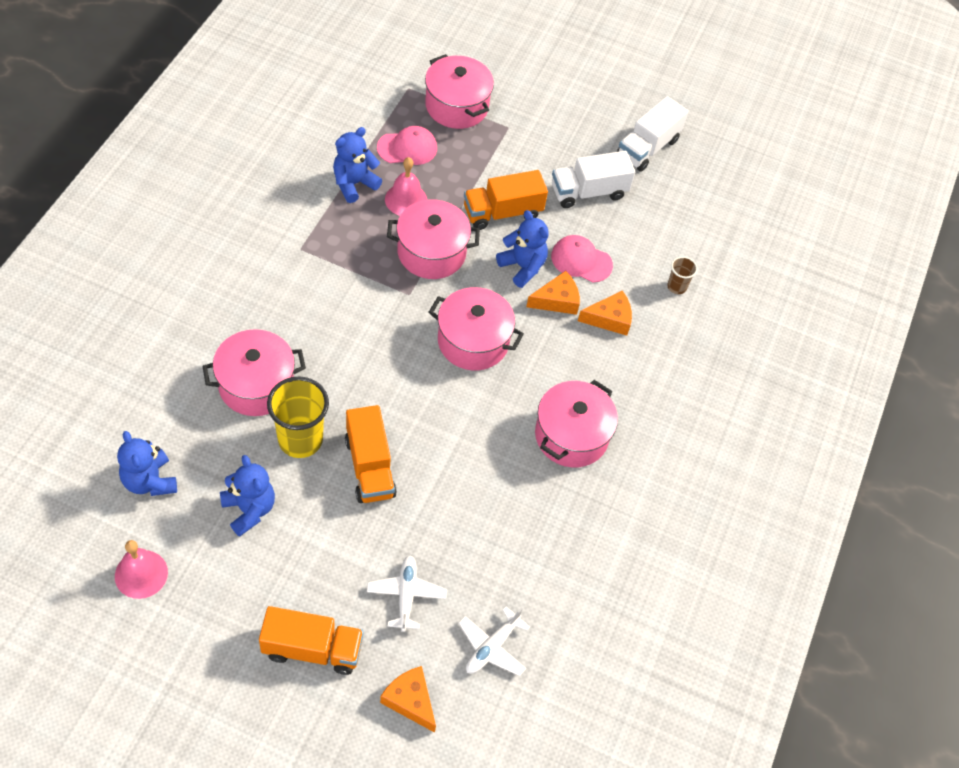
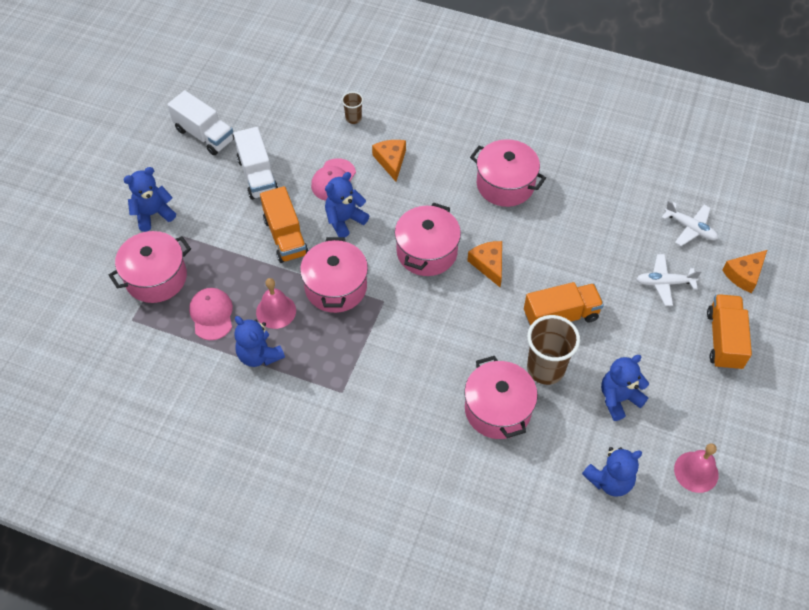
camera: 85 degrees left, 0 degrees up
yellow cup [267,376,329,458] -> brown cup [527,315,580,385]
orange cheese [526,271,580,315] -> orange cheese moved to [467,241,502,287]
none -> blue teddy bear [124,167,176,232]

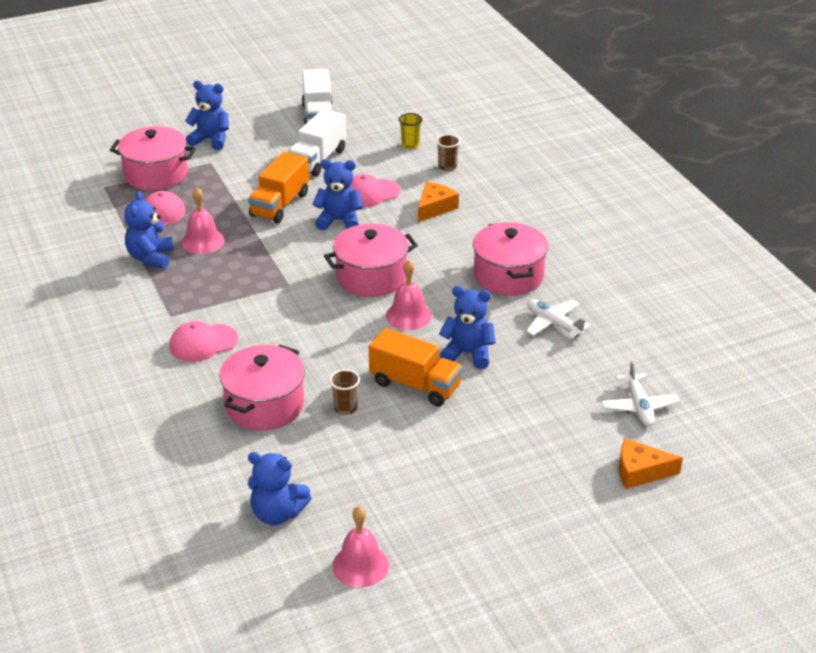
camera: 45 degrees right, 20 degrees down
pink pot [300,237,368,313] -> none
orange cheese [467,241,502,287] -> pink bell [386,260,432,330]
brown cup [527,315,580,385] -> brown cup [329,369,360,415], size x0.50
blue teddy bear [601,355,649,421] -> blue teddy bear moved to [439,286,496,369]
white plane [637,254,702,306] -> white plane moved to [526,299,591,339]
orange truck [707,294,752,370] -> none
none -> pink cap [170,321,238,362]
none -> yellow cup [399,113,422,149]

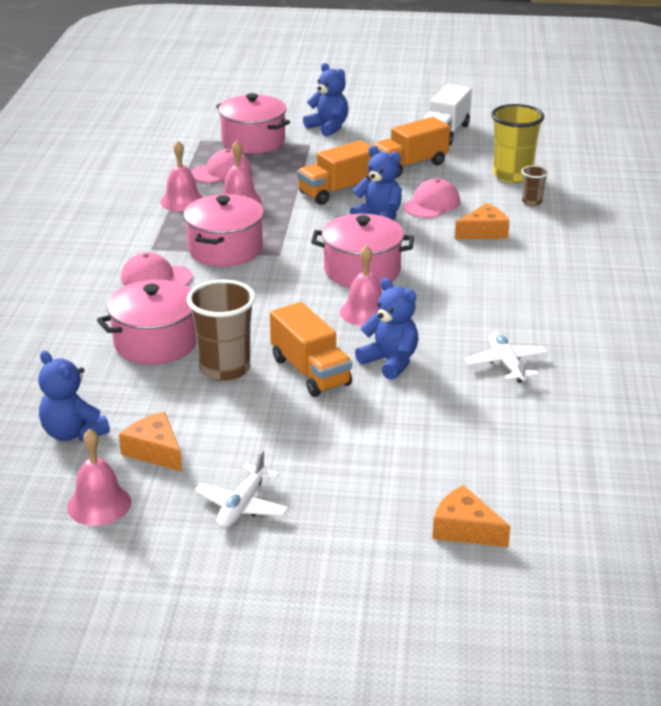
camera: 30 degrees right, 5 degrees down
blue teddy bear [124,191,173,269] -> pink bell [160,141,203,212]
white truck [288,109,346,176] -> orange truck [372,117,450,178]
brown cup [329,369,360,415] -> brown cup [187,280,256,381], size x2.00
pink cap [350,174,400,208] -> pink cap turned 120 degrees clockwise [404,179,460,218]
yellow cup [399,113,422,149] -> yellow cup [491,104,544,183], size x2.00
pink pot [473,222,548,296] -> pink pot moved to [183,194,264,267]
white plane [601,360,679,426] -> white plane moved to [195,450,289,528]
none -> orange cheese [119,412,182,472]

